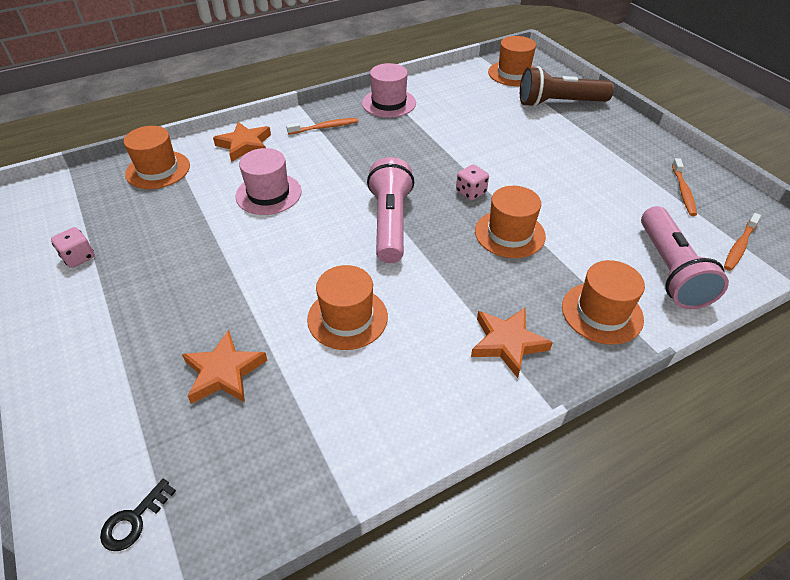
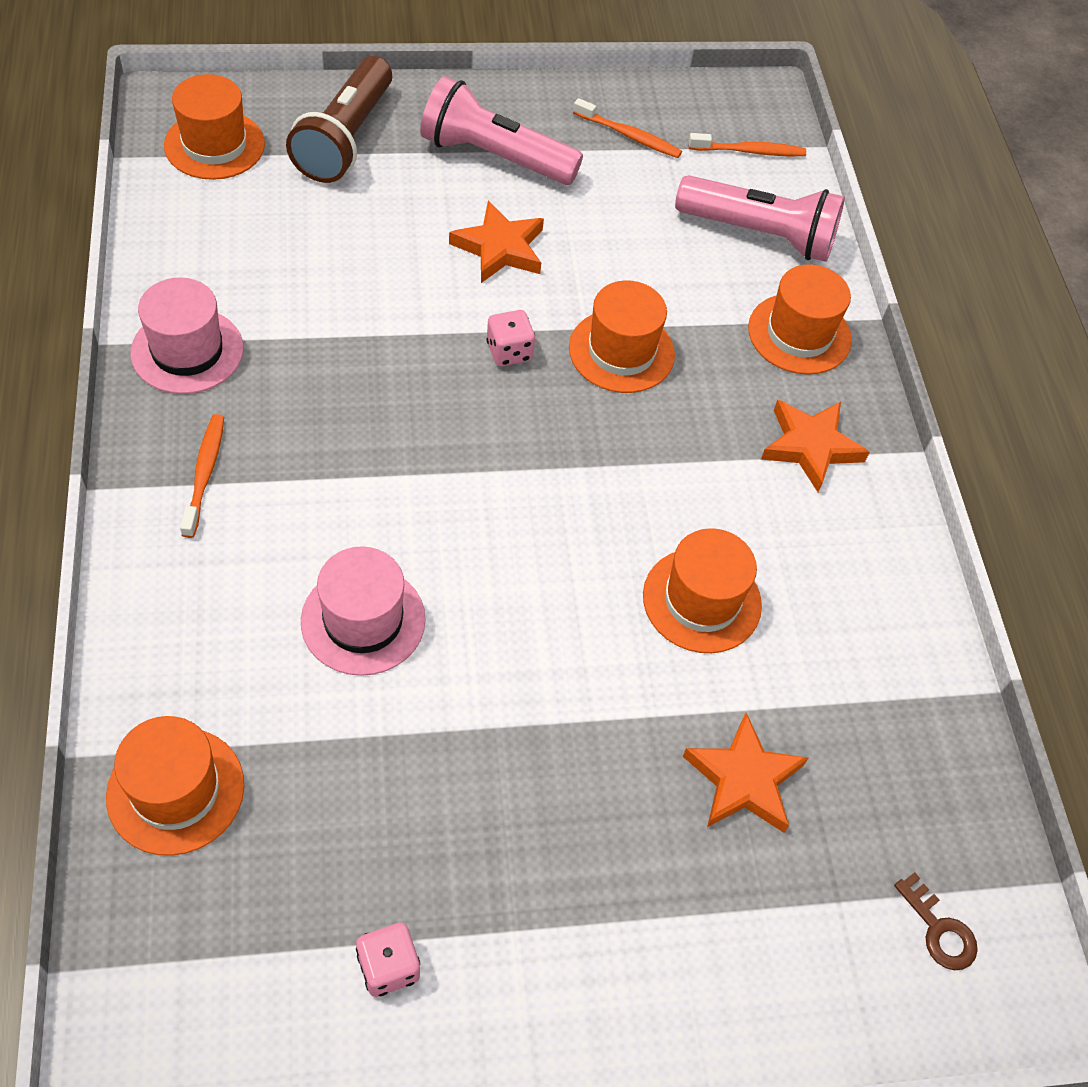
camera: 75 degrees left, 10 degrees up
black key [100,479,176,551] -> brown key [894,872,978,970]
orange star [213,122,271,162] -> orange star moved to [449,201,544,283]
pink flashlight [367,157,414,263] -> pink flashlight moved to [420,76,583,185]
orange toothbrush [724,213,761,271] -> orange toothbrush turned 60 degrees counterclockwise [689,133,806,156]

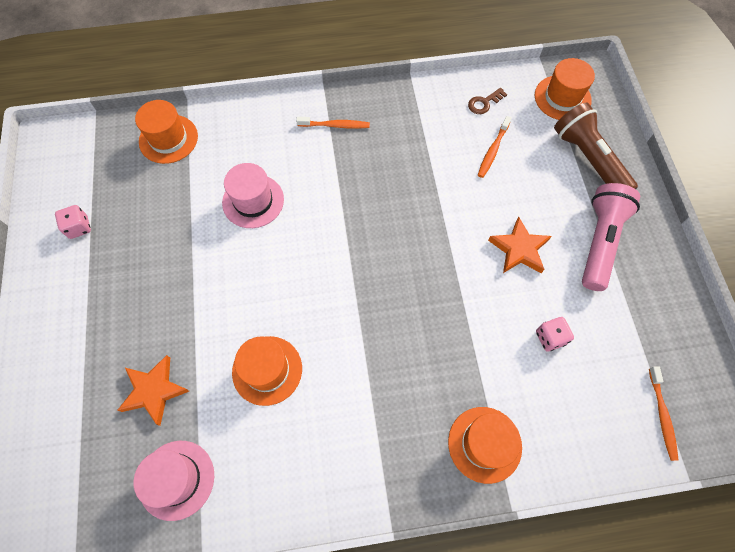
camera: 95 degrees right, 10 degrees up
pink hat [130,277,243,394] -> pink hat moved to [134,441,214,521]
brown flashlight [286,56,392,183] -> brown flashlight turned 45 degrees clockwise [554,103,638,189]
pink dice [486,310,535,366] -> pink dice moved to [536,317,574,351]
orange hat [569,280,675,393] -> none
orange toothbrush [573,98,682,158] -> orange toothbrush moved to [478,116,511,178]
pink flashlight [675,175,845,262] -> none
orange star [761,400,870,492] -> none
brown key [894,872,978,970] -> brown key moved to [468,88,507,114]

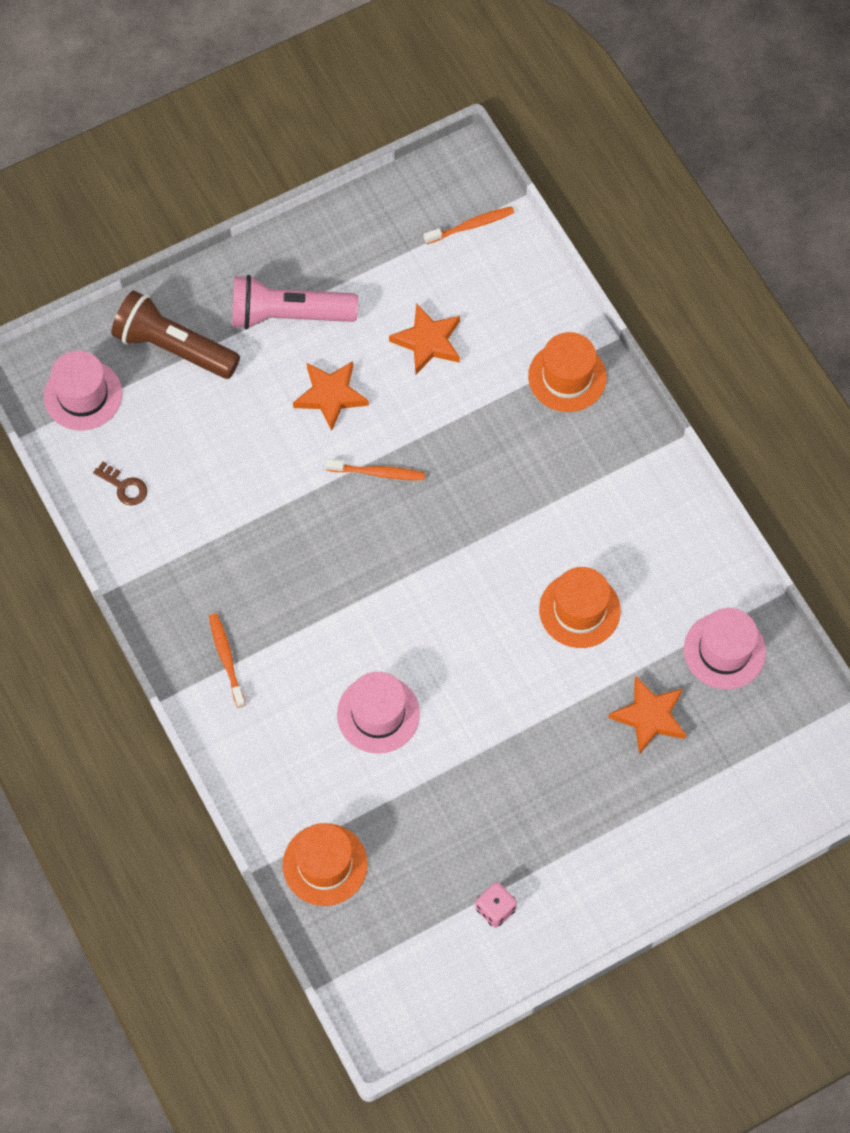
camera: 110 degrees left, 0 degrees up
orange toothbrush [478,116,511,178] -> orange toothbrush moved to [325,459,425,480]
orange hat [535,58,595,120] -> pink hat [44,351,122,431]
pink dice [536,317,574,351] -> orange star [389,303,460,374]
brown flashlight [554,103,638,189] -> brown flashlight turned 75 degrees clockwise [111,290,240,379]

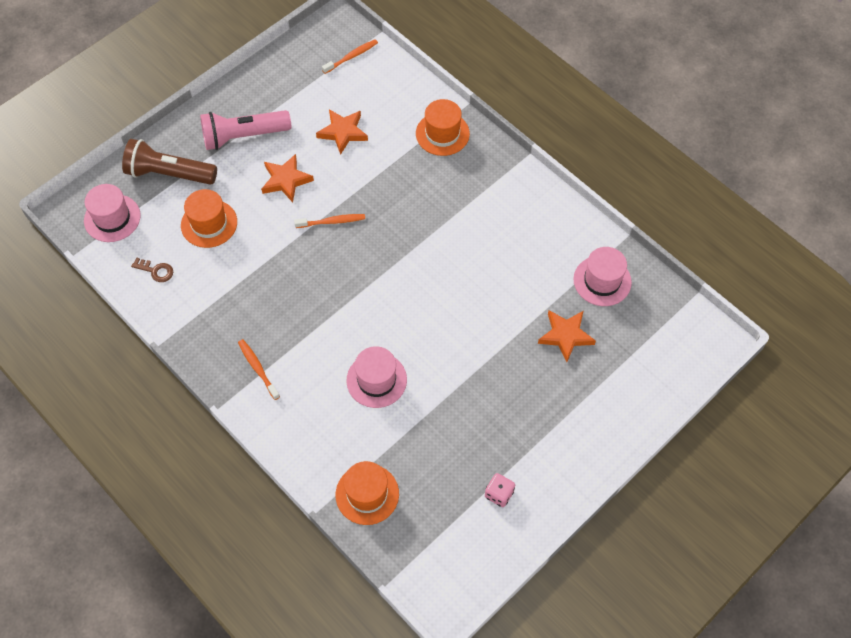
camera: 15 degrees left, 5 degrees down
orange hat [539,567,621,648] -> orange hat moved to [181,189,237,248]

